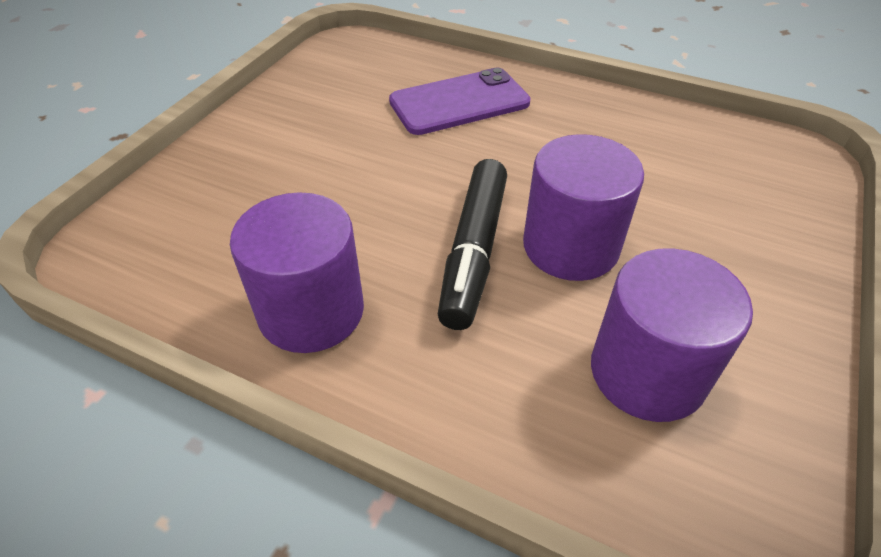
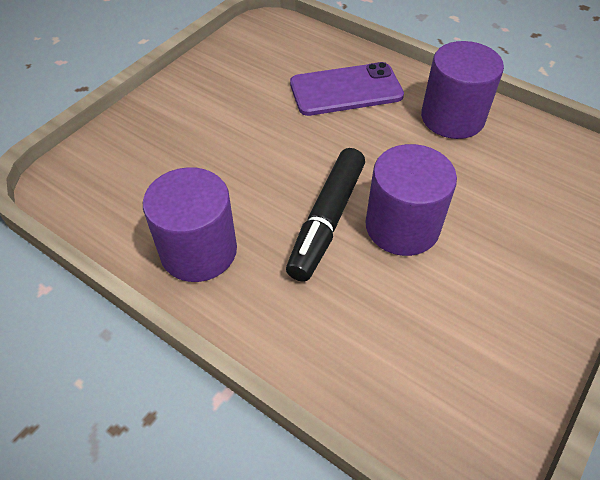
camera: 10 degrees right, 5 degrees up
purple cylinder [591,248,753,422] -> purple cylinder moved to [421,41,504,139]

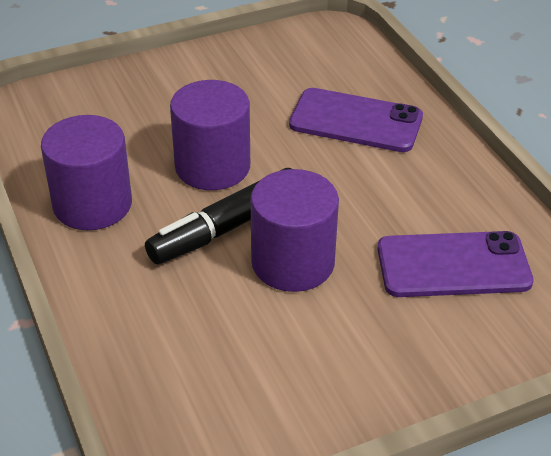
camera: 30 degrees right, 10 degrees down
purple cylinder [421,41,504,139] -> purple cylinder moved to [170,80,250,190]
none -> purple phone [377,231,534,297]

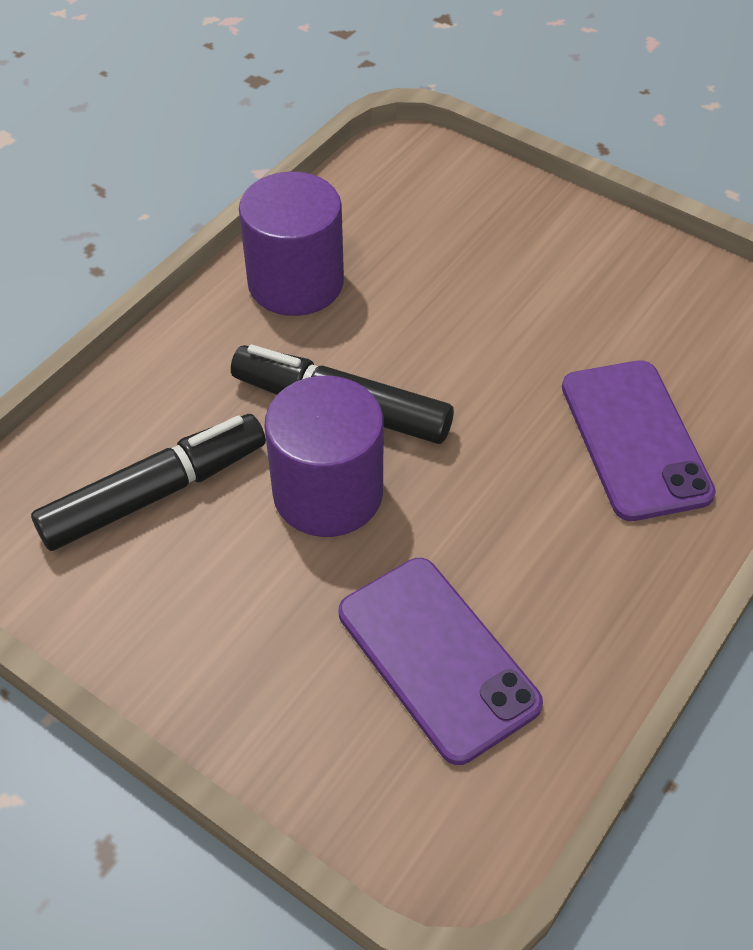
camera: 60 degrees right, 10 degrees up
purple cylinder [170,80,250,190] -> none
none -> black marker [31,414,266,551]

